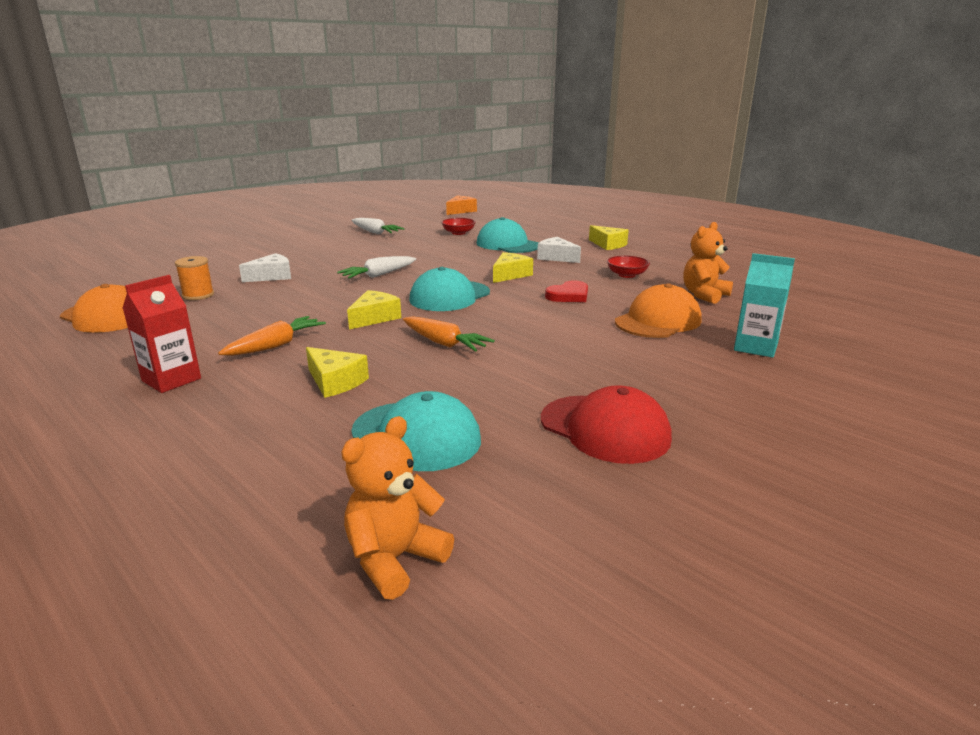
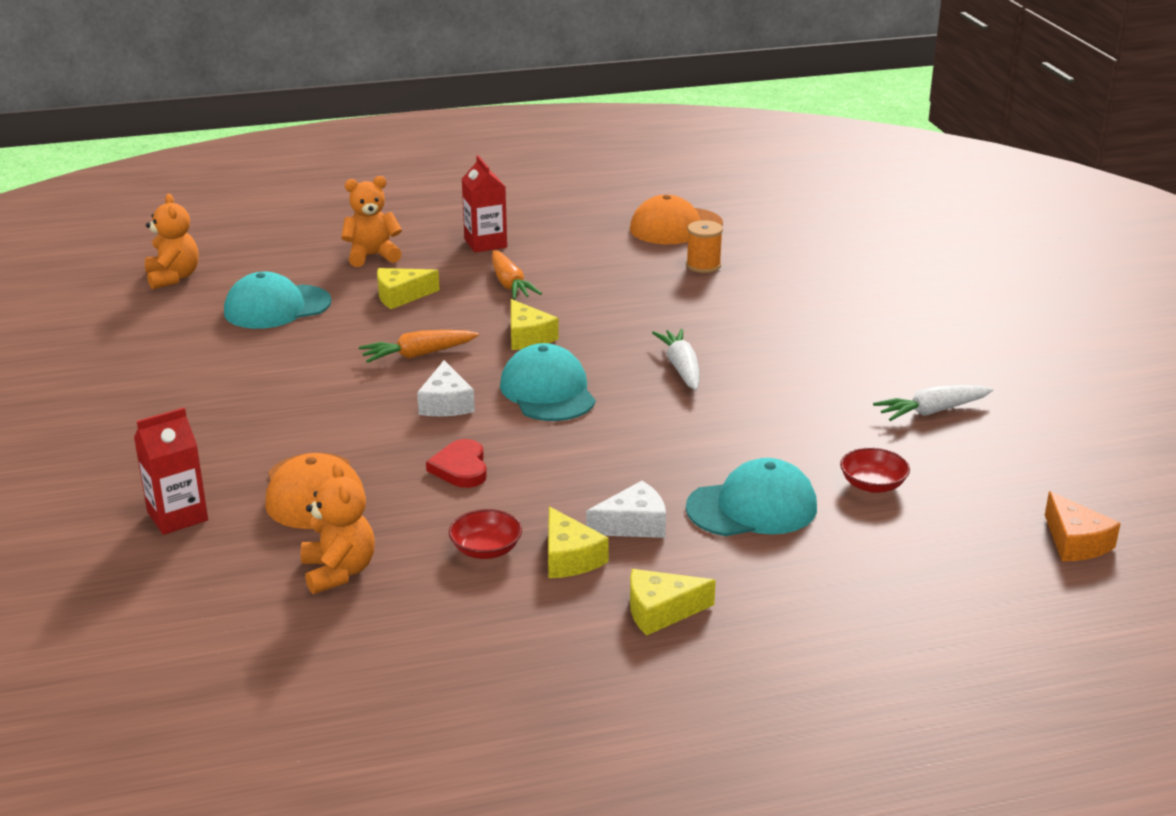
camera: 120 degrees right, 5 degrees up
white cheese [239,253,291,282] -> white cheese moved to [417,360,475,416]
yellow cheese [493,252,533,283] -> yellow cheese moved to [548,507,609,578]
red cap [541,385,672,464] -> none
turquoise carton [734,253,795,358] -> red carton [134,408,208,535]
none -> orange teddy bear [341,176,402,267]

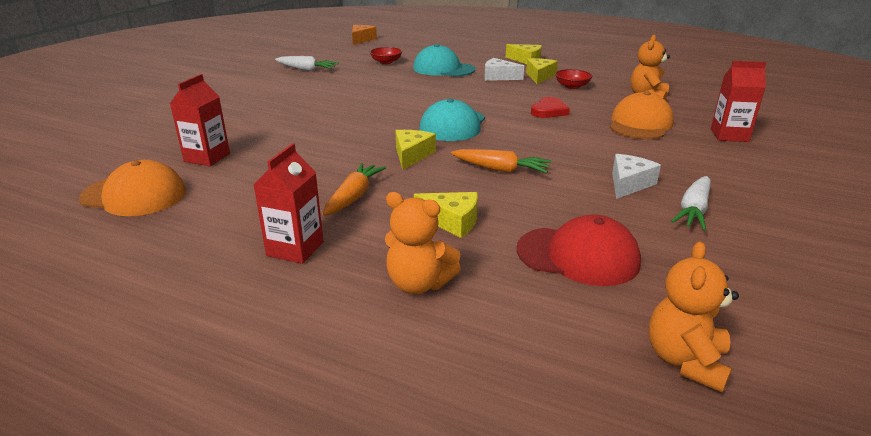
camera: 140 degrees left, 0 degrees up
turquoise cap [224,272,332,329] -> red cap [517,214,641,286]
white cheese [417,360,475,416] -> white cheese moved to [612,154,661,199]
white carrot [652,329,700,390] -> white carrot moved to [671,176,711,230]
orange spool [686,220,723,273] -> red carton [170,74,230,166]

